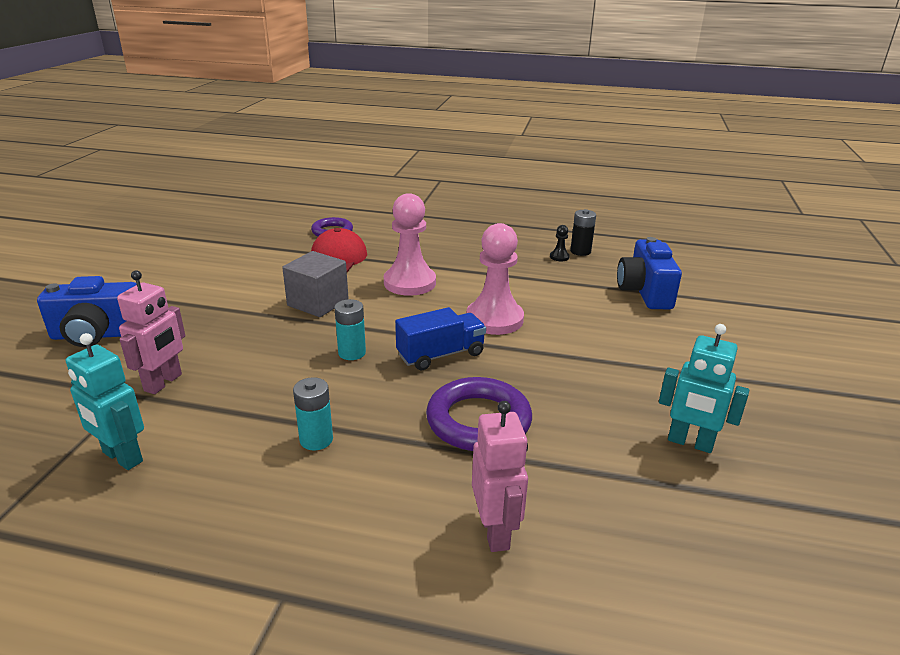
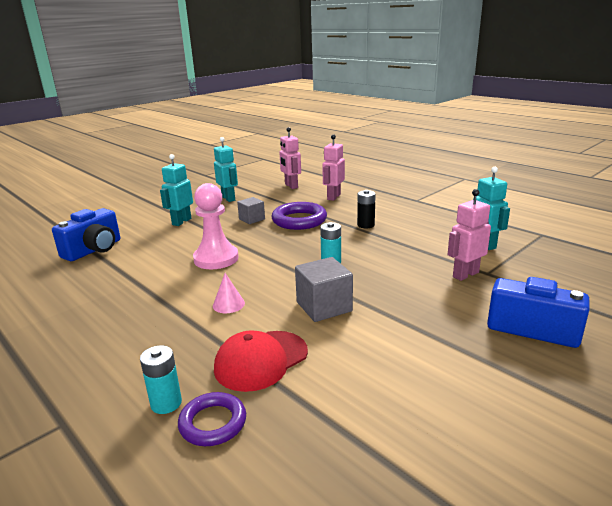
camera: 145 degrees left, 5 degrees down
turquoise battery [293,377,333,450] -> turquoise battery moved to [140,345,182,414]
pink pawn [384,193,436,296] -> pink cone [213,273,245,313]
blue truck [395,307,486,370] -> none
black pawn [550,225,570,261] -> none
black battery [570,209,596,256] -> black battery moved to [357,190,376,228]
none -> turquoise robot [160,154,193,226]
none -> grey cube [237,197,265,224]
none -> pink robot [279,127,301,189]

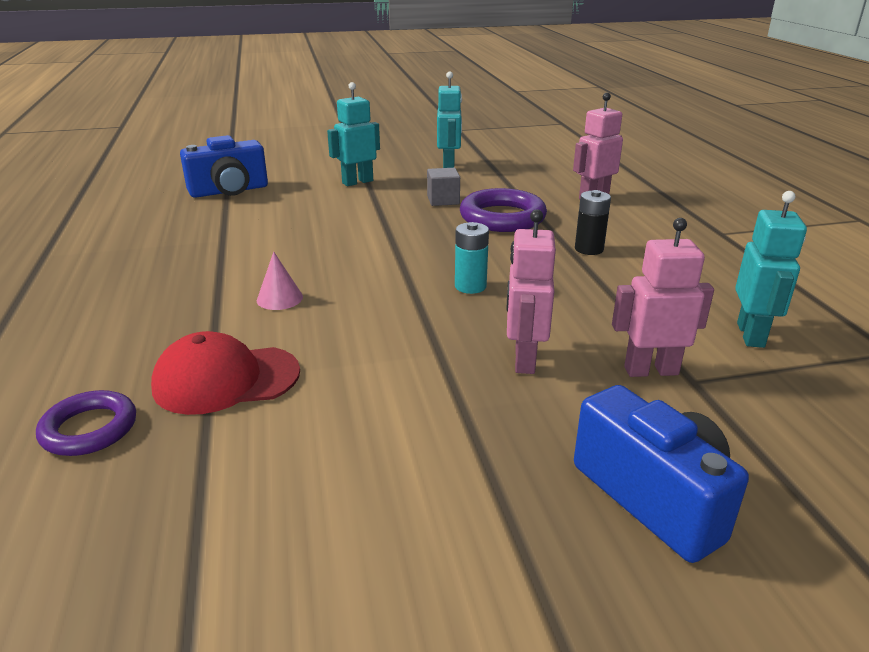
camera: 30 degrees right, 5 degrees up
turquoise battery [140,345,182,414] -> none
pink pawn [193,183,239,269] -> none
pink robot [279,127,301,189] -> pink robot moved to [506,209,556,374]
grey cube [295,257,353,322] -> none

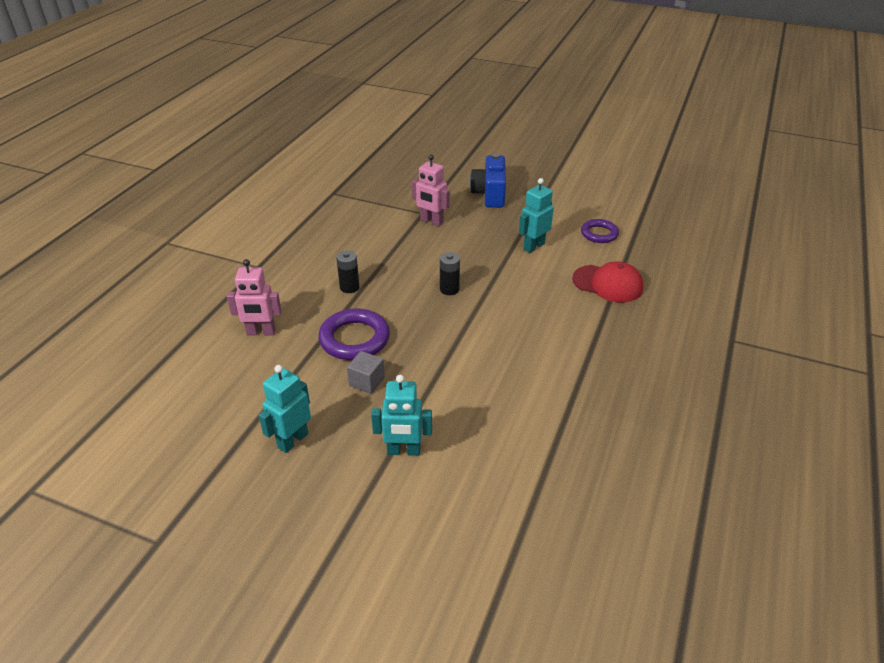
camera: 145 degrees left, 10 degrees up
purple ring [36,390,136,456] -> purple ring moved to [581,219,619,243]
blue camera [180,135,268,198] -> none
pink cone [257,252,303,310] -> none
turquoise battery [455,222,489,294] -> black battery [440,252,460,295]
pink robot [506,209,556,374] -> none
turquoise robot [735,191,807,348] -> turquoise robot moved to [519,178,554,253]

